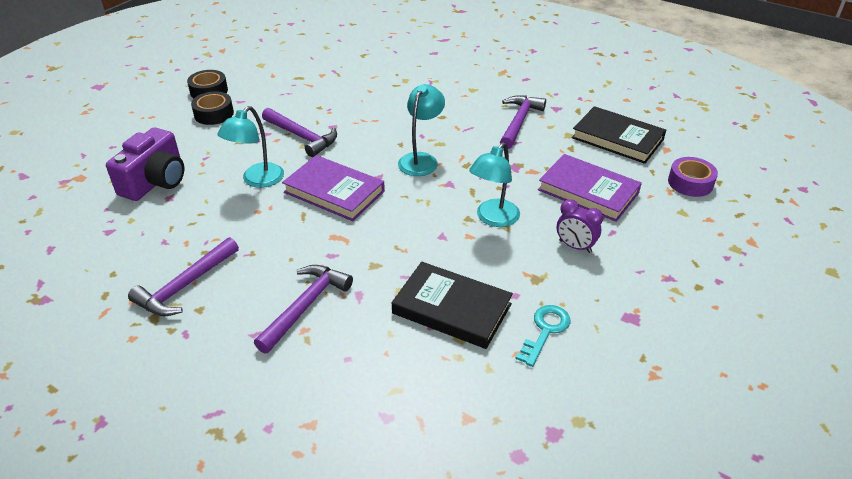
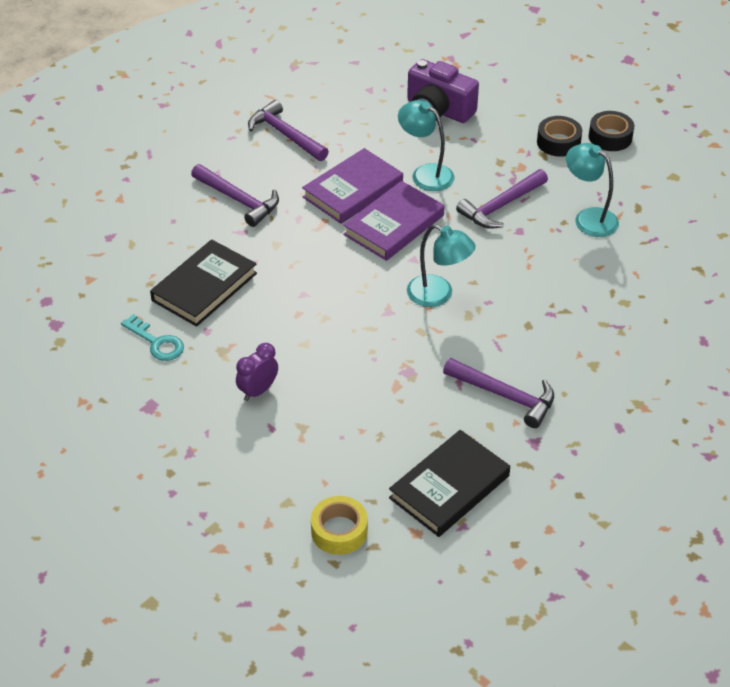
camera: 100 degrees right, 5 degrees up
turquoise lamp [469,142,520,227] -> turquoise lamp moved to [566,143,619,237]
purple book [538,154,642,222] -> purple book moved to [302,148,403,224]
purple tape [668,157,718,197] -> yellow tape [311,496,368,555]

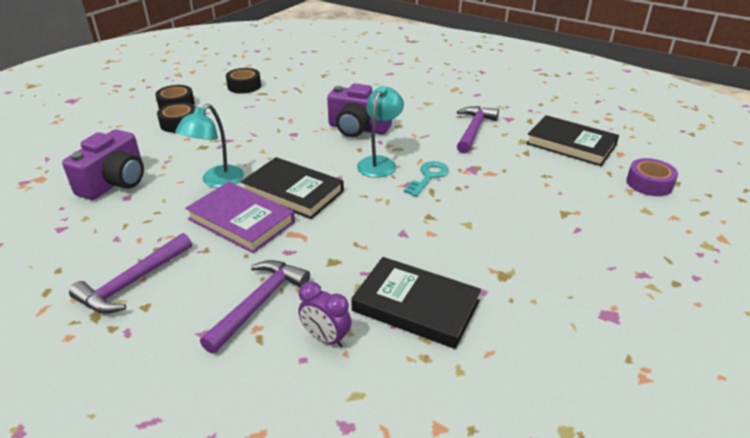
camera: 100 degrees left, 10 degrees down
turquoise key [121,314,184,361] -> turquoise key moved to [404,161,449,197]
purple clock [236,343,278,401] -> purple clock moved to [298,281,352,348]
yellow tape [311,496,368,555] -> purple tape [626,158,678,196]
purple book [343,181,445,261] -> black book [241,157,344,219]
purple hammer [456,169,548,229] -> none
turquoise lamp [566,143,619,237] -> none
none -> black tape [226,68,261,93]
none -> purple camera [327,83,392,137]

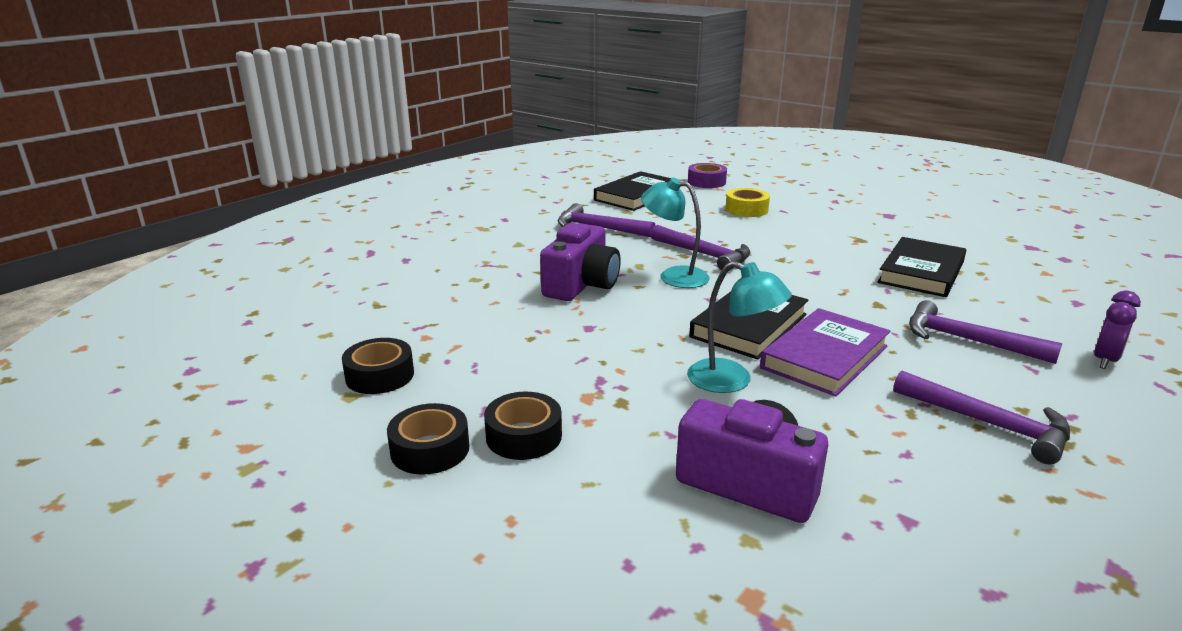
camera: 85 degrees left, 10 degrees down
purple clock [298,281,352,348] -> purple clock moved to [1094,290,1141,369]
turquoise key [404,161,449,197] -> purple hammer [651,225,751,271]
none -> yellow tape [725,188,770,217]

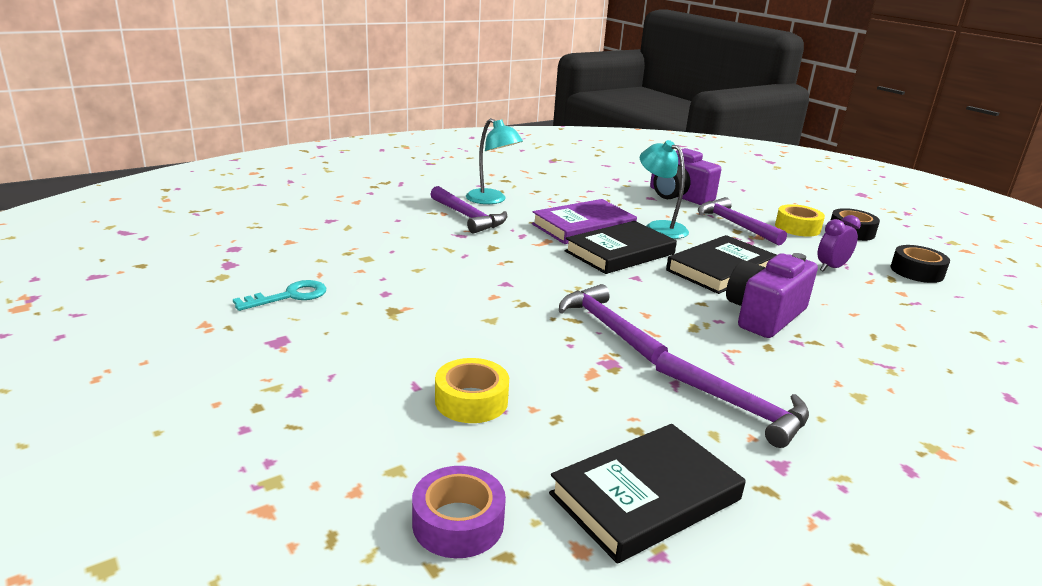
camera: 165 degrees left, 0 degrees up
black tape [484,392,562,460] -> yellow tape [775,204,825,237]
turquoise lamp [641,178,710,288] -> turquoise lamp moved to [466,118,523,204]
black book [877,237,966,297] -> black book moved to [666,235,777,294]
purple hammer [893,370,1070,464] -> purple hammer moved to [698,197,787,245]
purple clock [1094,290,1141,369] -> purple clock moved to [817,215,861,272]
none -> turquoise key [233,280,326,311]

